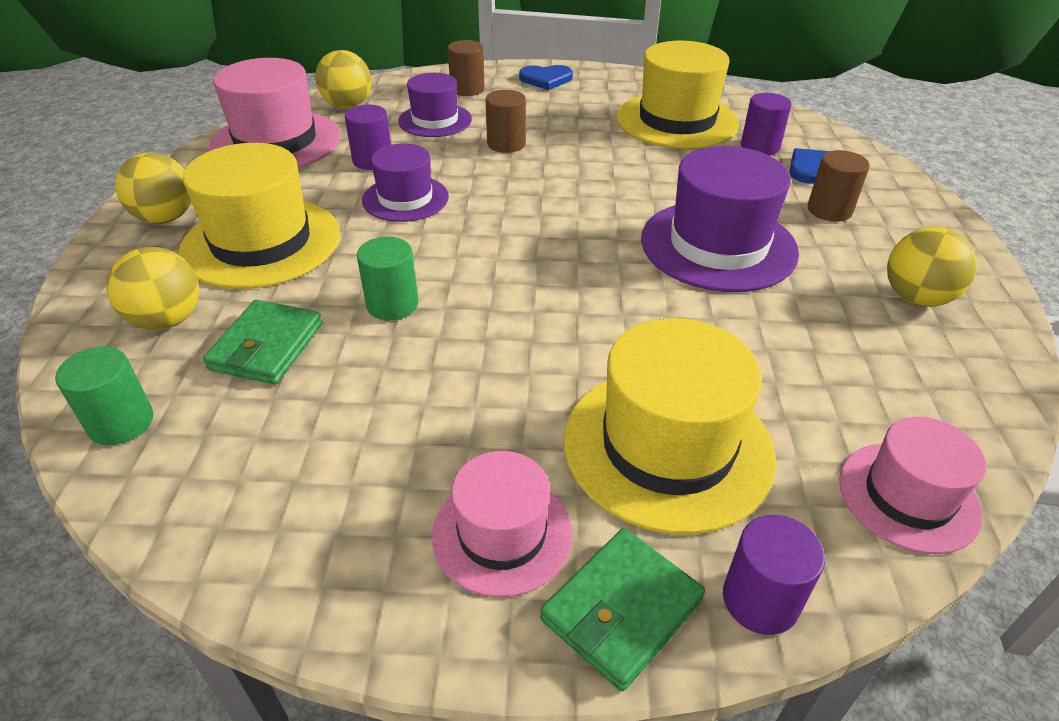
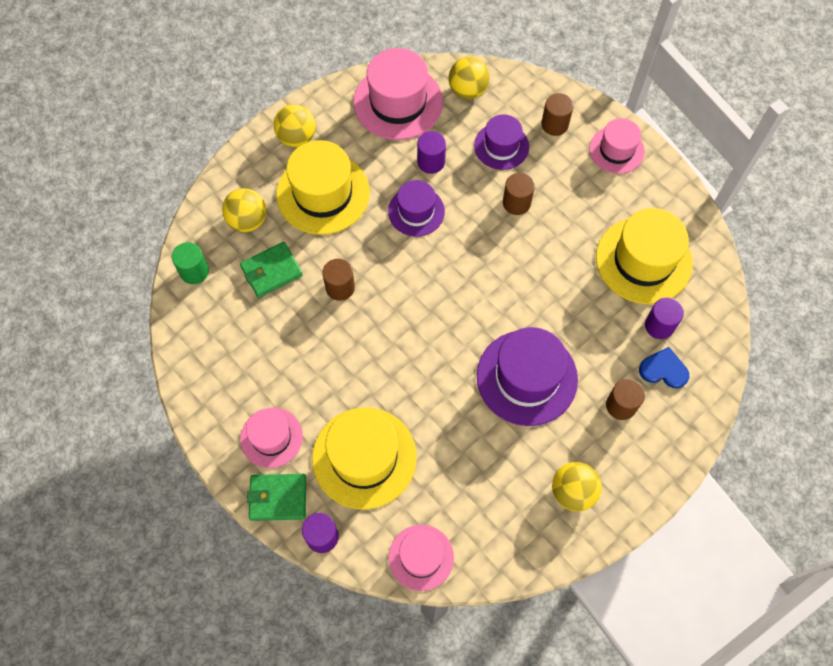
camera: 45 degrees right, 25 degrees up
green cylinder [357,237,418,320] -> brown cylinder [322,259,355,301]
blue heart [519,65,573,90] -> pink hat [589,118,645,174]

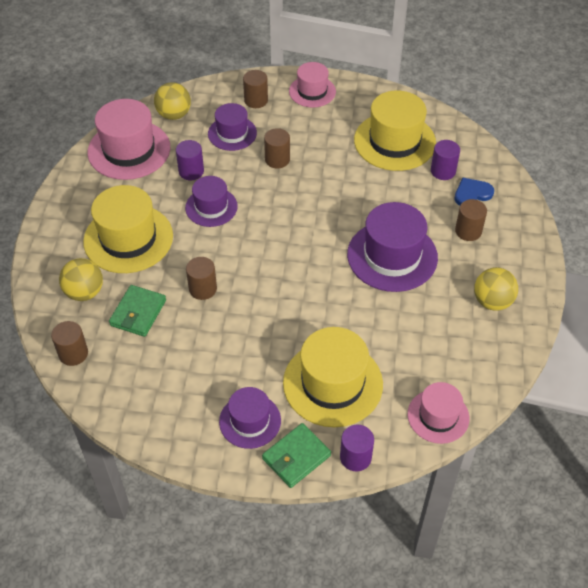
camera: 40 degrees left, 15 degrees down
green cylinder [172,242,209,284] -> brown cylinder [51,321,88,366]
pink hat [240,408,303,468] -> purple hat [219,387,281,449]
yellow ball [274,104,316,147] -> none

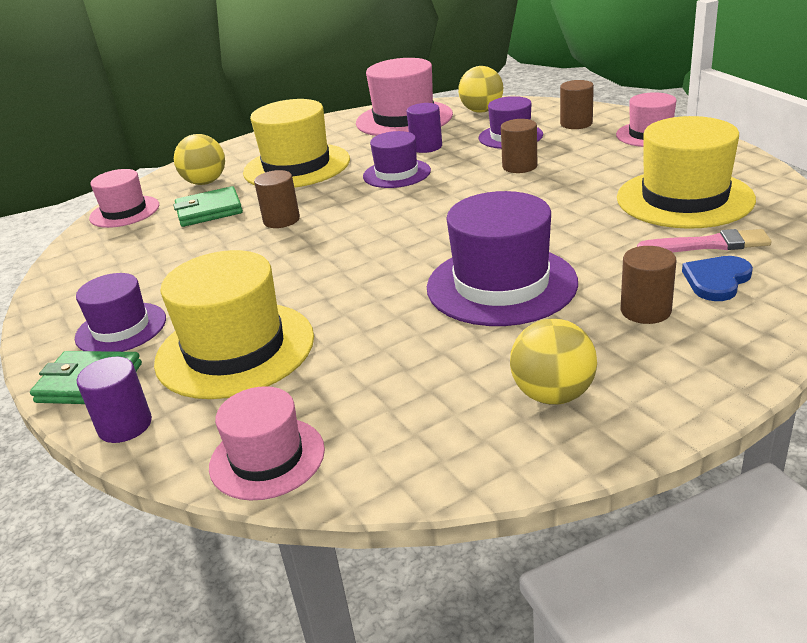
camera: 55 degrees right, 20 degrees down
brown cylinder [51,321,88,366] -> pink hat [89,169,159,228]
purple cylinder [431,140,460,180] -> pink brush [637,229,771,252]
blue heart [454,177,494,206] -> blue heart turned 75 degrees counterclockwise [682,256,753,301]

